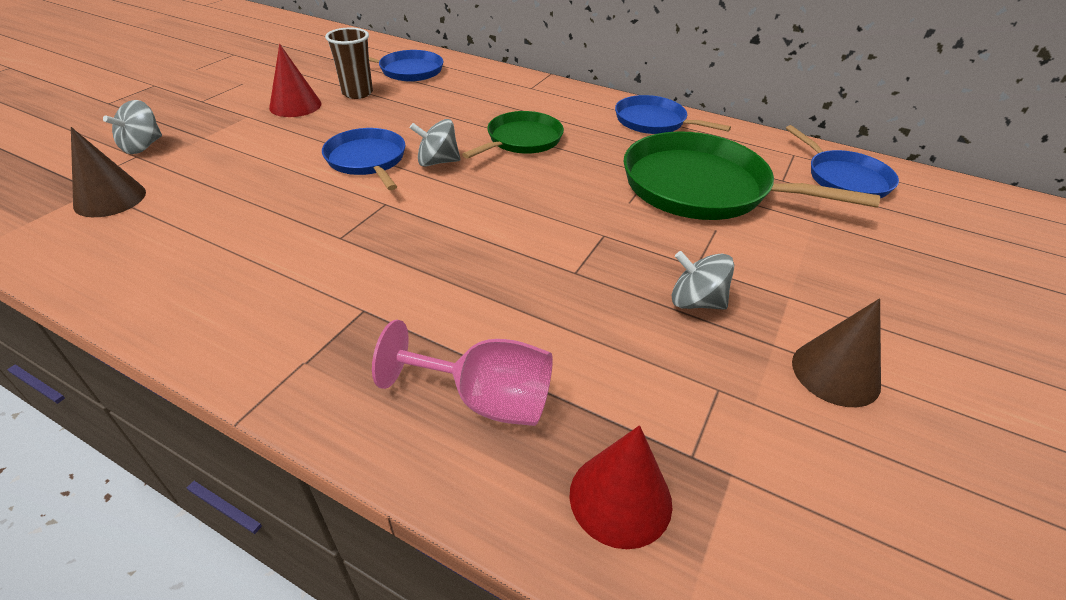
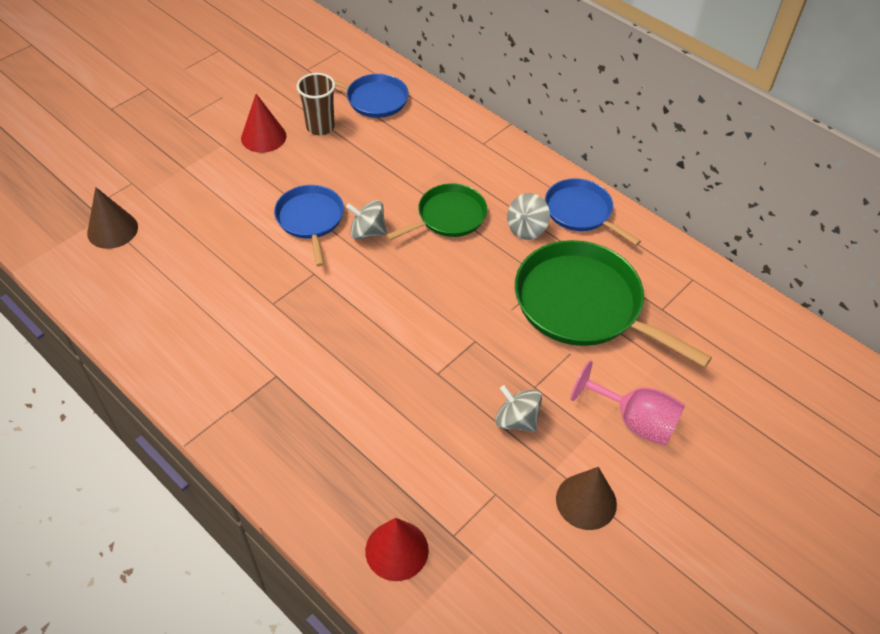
camera: 15 degrees right, 10 degrees up
grey spinning top [103,100,162,154] -> grey spinning top moved to [507,193,550,240]
pink goblet [372,320,553,426] -> pink goblet moved to [571,360,685,446]
blue pan [786,125,899,198] -> none

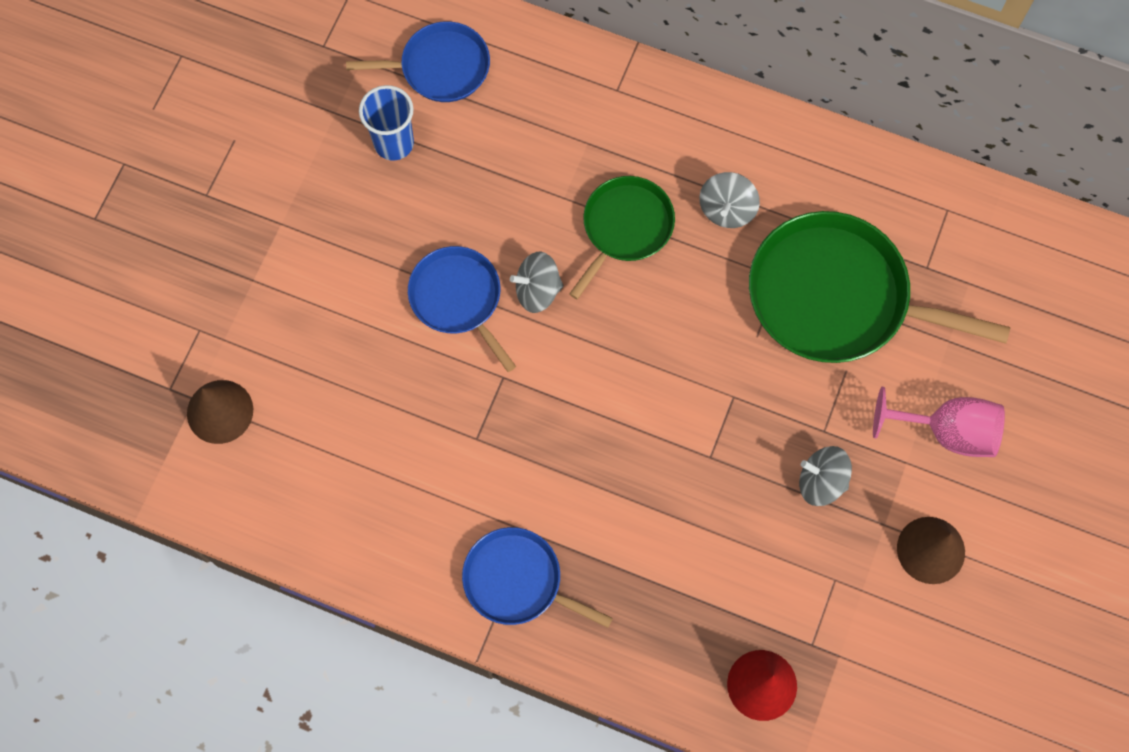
camera: 20 degrees left, 20 degrees up
red cone [241,94,286,153] -> none
brown cup [297,73,335,135] -> blue cup [359,85,414,161]
blue pan [545,178,641,246] -> blue pan moved to [462,527,613,628]

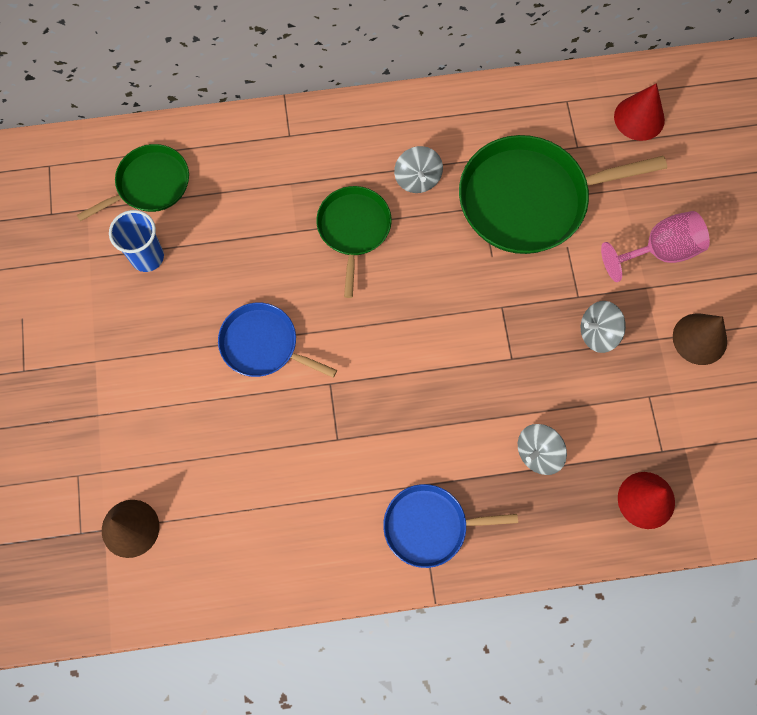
camera: 30 degrees left, 0 degrees up
blue pan [346,21,490,102] -> green pan [77,144,189,221]
grey spinning top [510,251,564,313] -> grey spinning top moved to [518,424,567,475]
none -> red cone [614,83,665,141]

